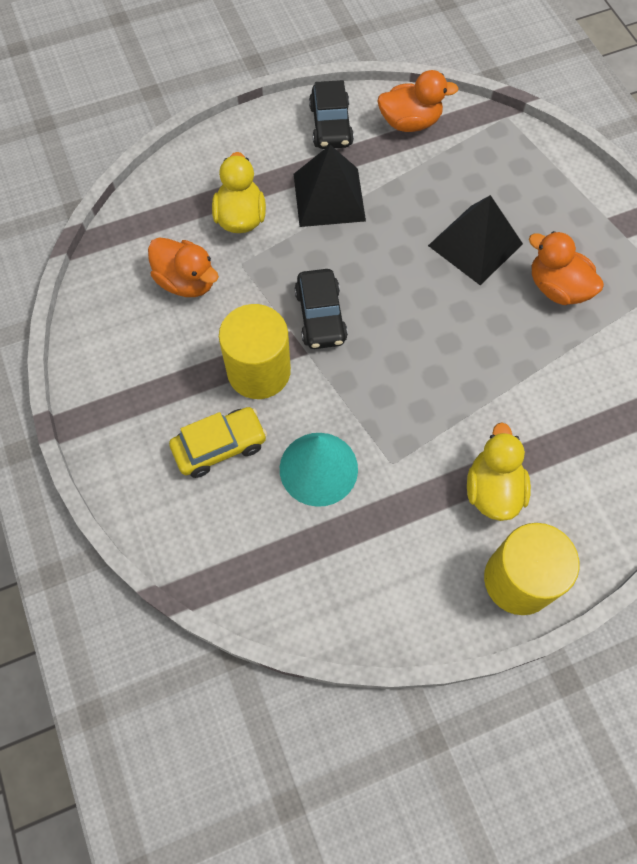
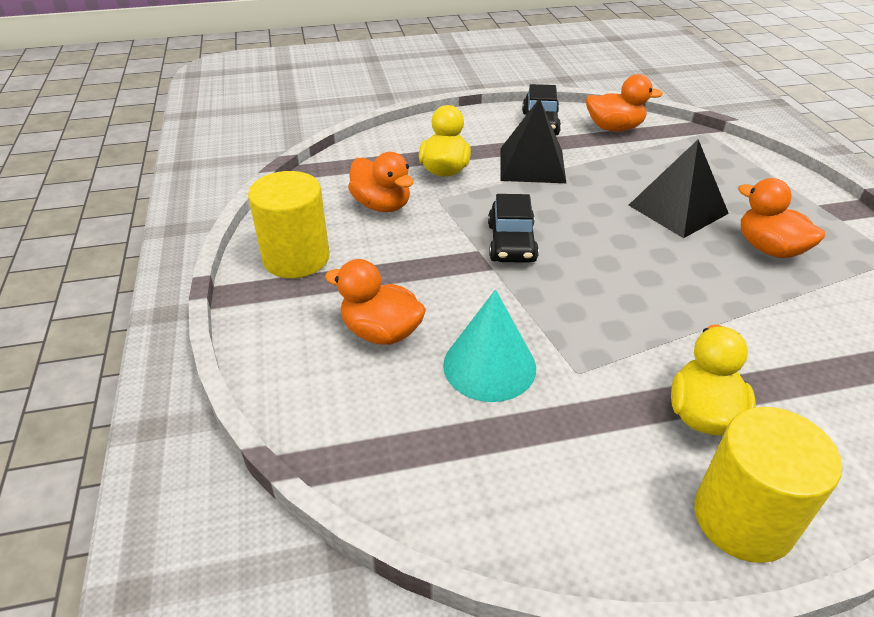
camera: 10 degrees right, 25 degrees down
yellow car [169,407,267,478] -> orange duck [325,259,426,345]
yellow cylinder [219,304,291,399] -> yellow cylinder moved to [248,171,330,278]

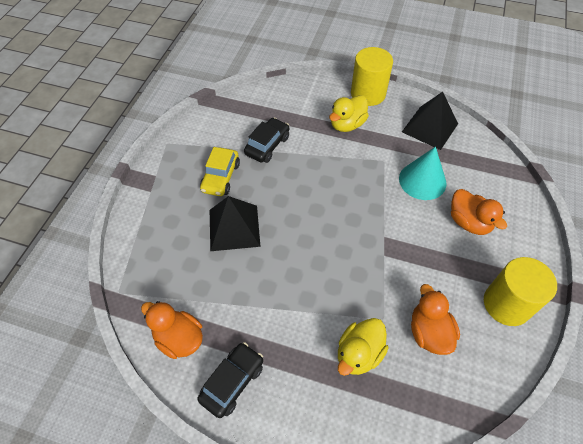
camera: 150 degrees left, 15 degrees up
black car [488,194,539,263] -> black car moved to [244,117,289,163]
black pyramid [501,98,566,183] -> black pyramid moved to [402,92,458,150]
orange duck [738,178,825,258] -> yellow car [200,147,240,196]

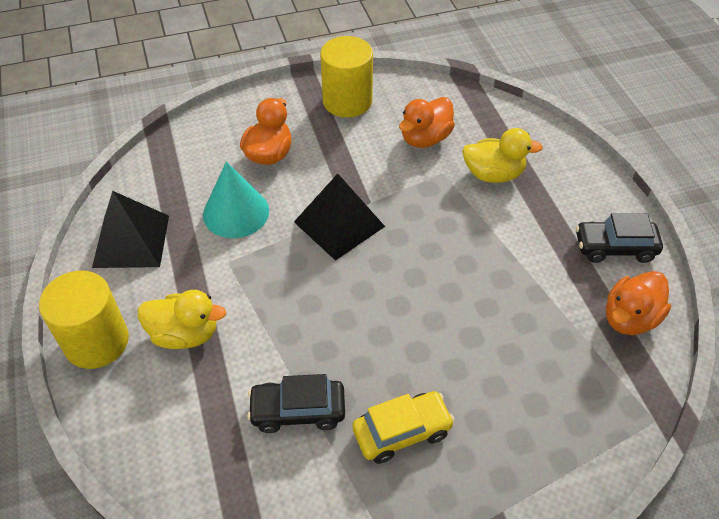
camera: 125 degrees left, 5 degrees down
orange duck [141,301,203,359] -> orange duck turned 45 degrees clockwise [606,271,671,335]
black pyramid [210,196,261,251] -> black pyramid moved to [294,174,385,261]

